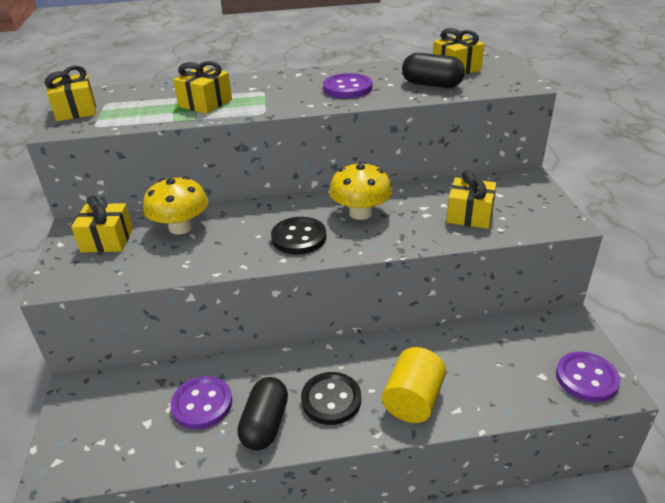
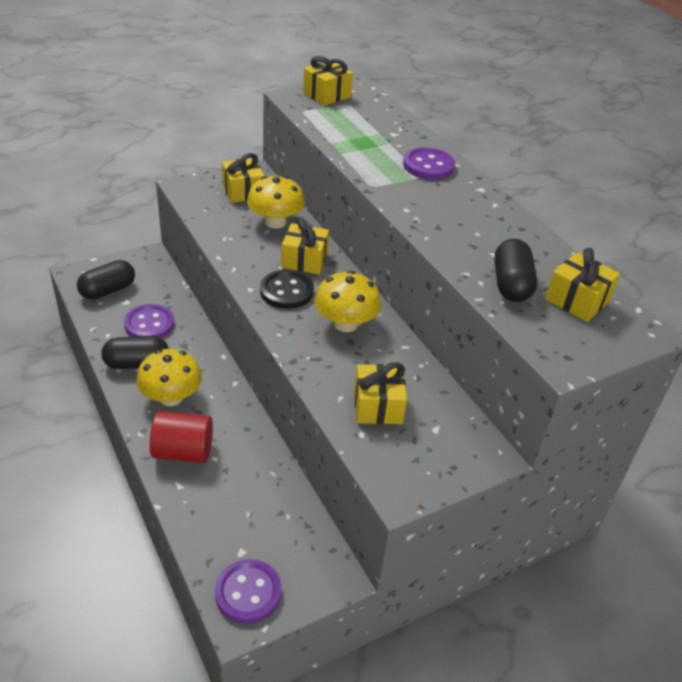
camera: 65 degrees right, 5 degrees up
yellow gift [173,61,232,114] -> yellow gift moved to [281,217,329,274]
black button [301,372,361,425] -> yellow mushroom [136,349,202,406]
purple button [323,73,372,98] -> purple button moved to [403,147,455,180]
yellow cylinder [382,347,446,423] -> red cylinder [150,411,213,463]
none -> black capsule [77,260,135,300]

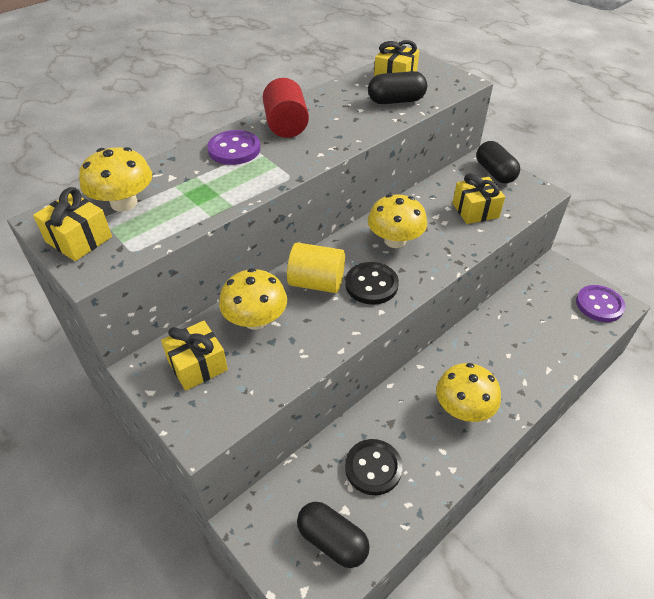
camera: 100 degrees left, 5 degrees up
black capsule [101,336,169,369] -> black capsule moved to [476,141,520,184]
purple button [124,304,174,338] -> black button [345,439,402,495]
red cylinder [150,411,213,463] -> red cylinder moved to [263,78,309,138]
yellow gift [281,217,329,274] -> yellow cylinder [287,243,345,293]
none -> yellow mushroom [79,147,152,212]

